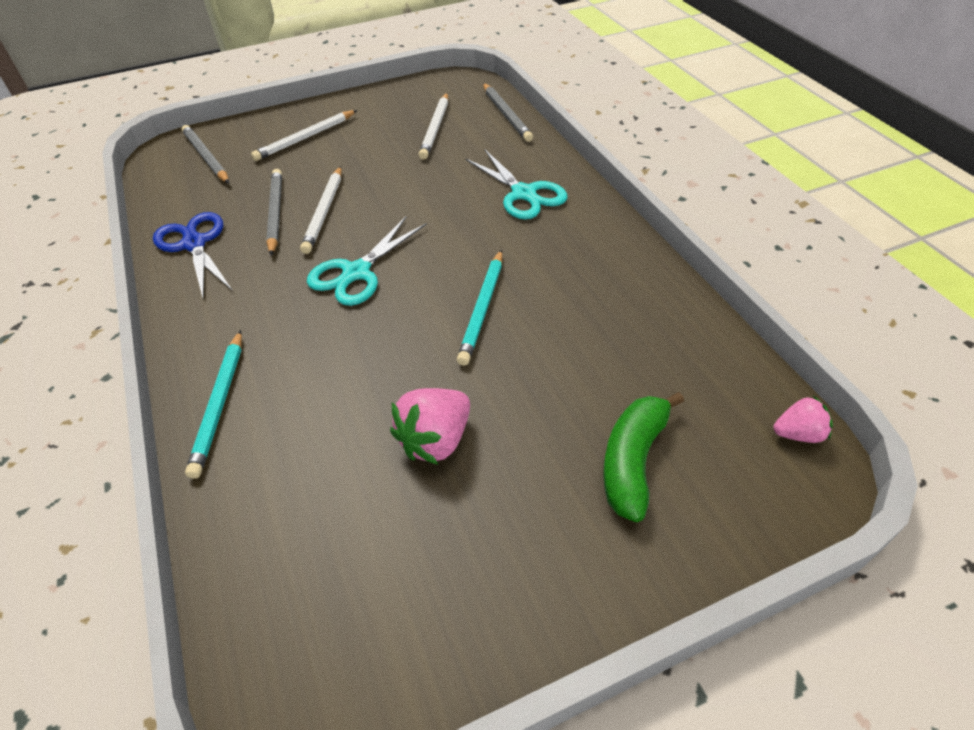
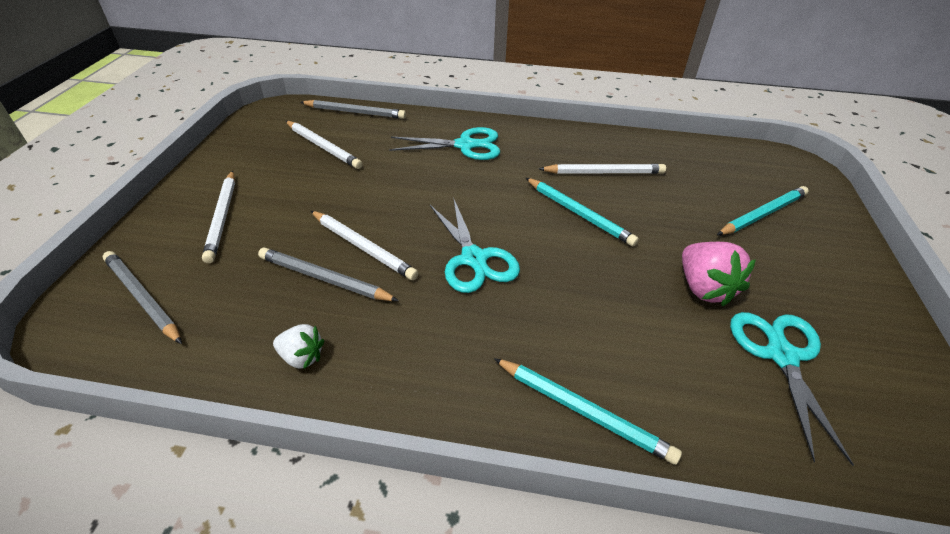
camera: 60 degrees left, 5 degrees down
blue scissors [153,212,233,300] -> white strawberry [273,324,324,369]
grey pencil [182,125,229,184] -> grey pencil turned 45 degrees clockwise [103,251,182,344]
green banana [603,392,684,522] -> turquoise pencil [717,186,809,235]
pink strawberry [773,396,833,443] -> none
none -> white pencil [539,164,666,174]
none -> turquoise scissors [730,312,854,466]

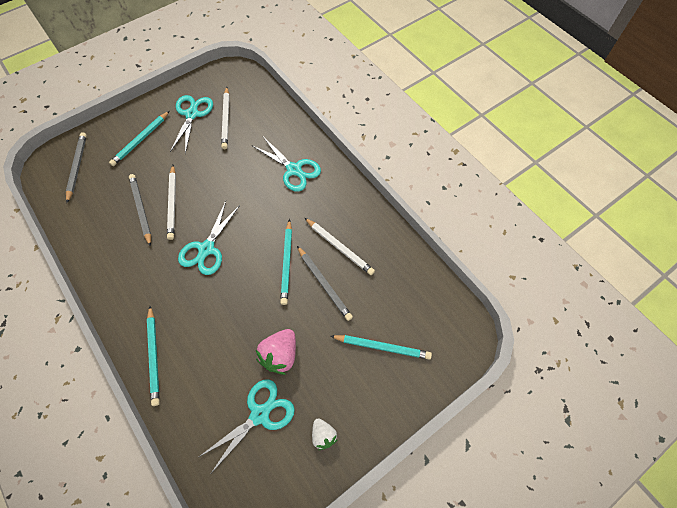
camera: 45 degrees right, 20 degrees up
white pencil [202,171,235,263] -> turquoise pencil [109,111,170,166]
white strawberry [273,324,324,369] -> white strawberry moved to [312,418,338,450]
grey pencil [300,100,406,119] -> grey pencil moved to [297,246,353,321]
none -> turquoise scissors [170,95,213,154]

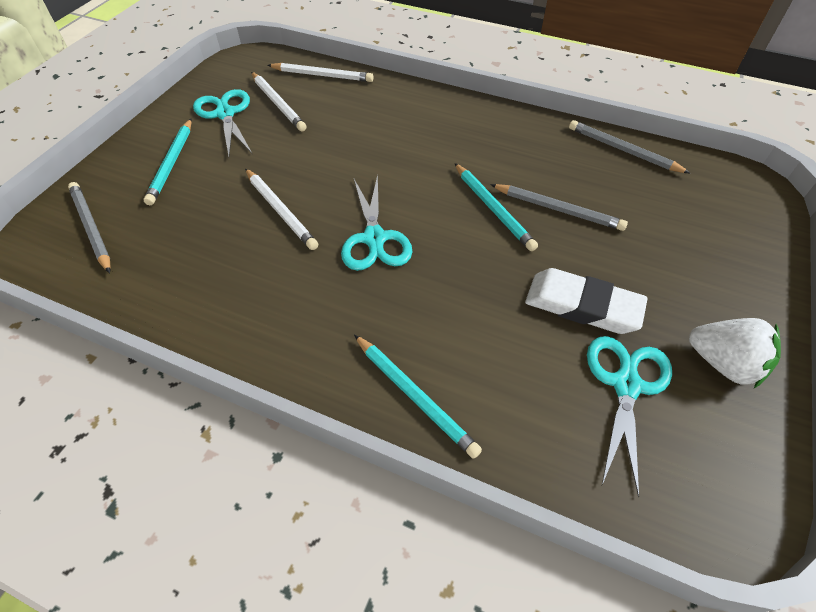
camera: 30 degrees left, 10 degrees down
grey pencil [129,174,151,247] -> grey pencil moved to [569,120,690,173]
turquoise scissors [253,137,321,191] -> none
pink strawberry [256,329,296,375] -> white eraser [525,268,648,334]
white pencil [305,218,375,275] -> white pencil moved to [267,63,373,82]
white strawberry [312,418,338,450] -> white strawberry [689,318,781,388], size x1.64
turquoise pencil [330,335,432,360] -> none

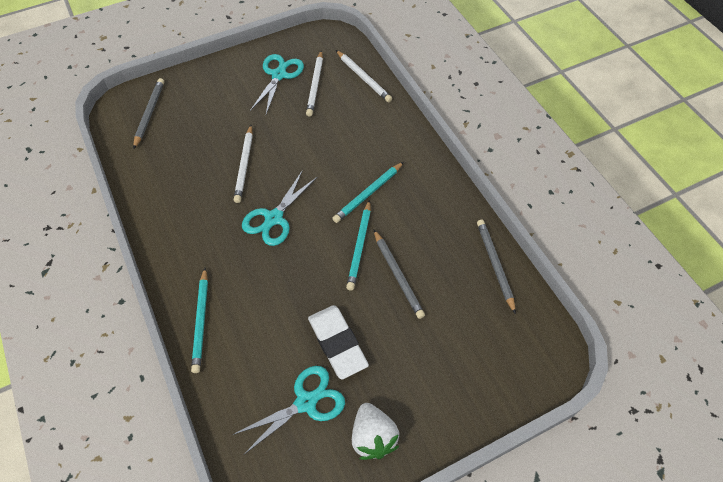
camera: 40 degrees right, 5 degrees up
turquoise pencil [144,119,192,205] -> turquoise pencil moved to [332,162,404,223]

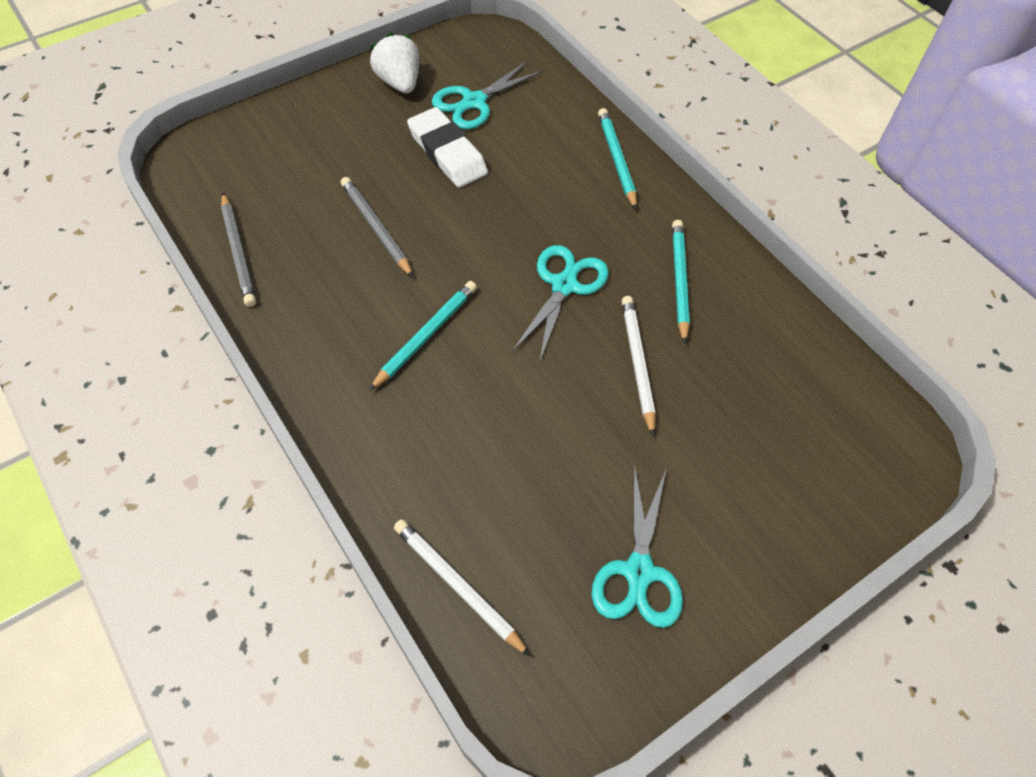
camera: 170 degrees right, 0 degrees up
grey pencil [133,78,164,149] -> none
white pencil [306,50,323,117] -> none
turquoise pencil [346,200,371,291] -> turquoise pencil moved to [672,220,690,344]

